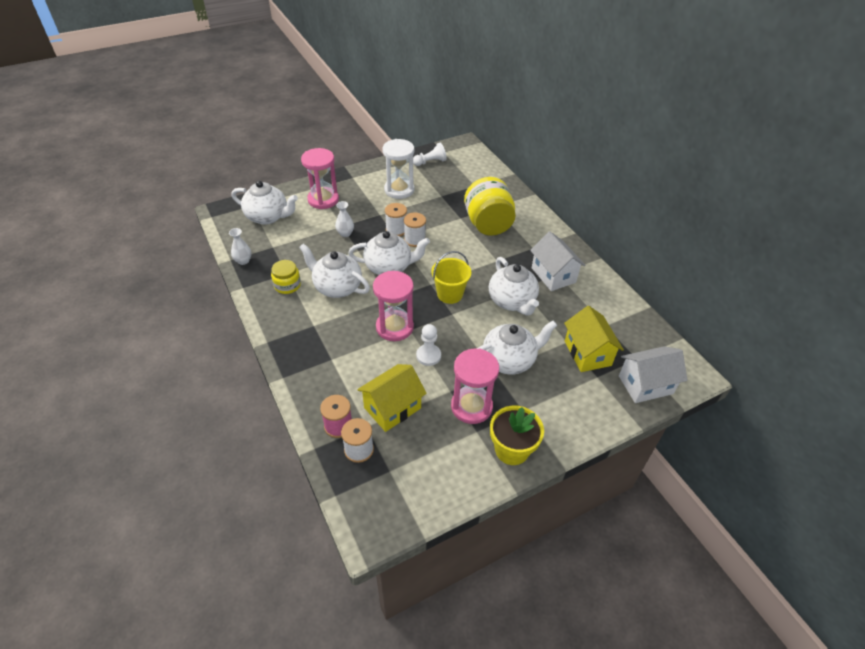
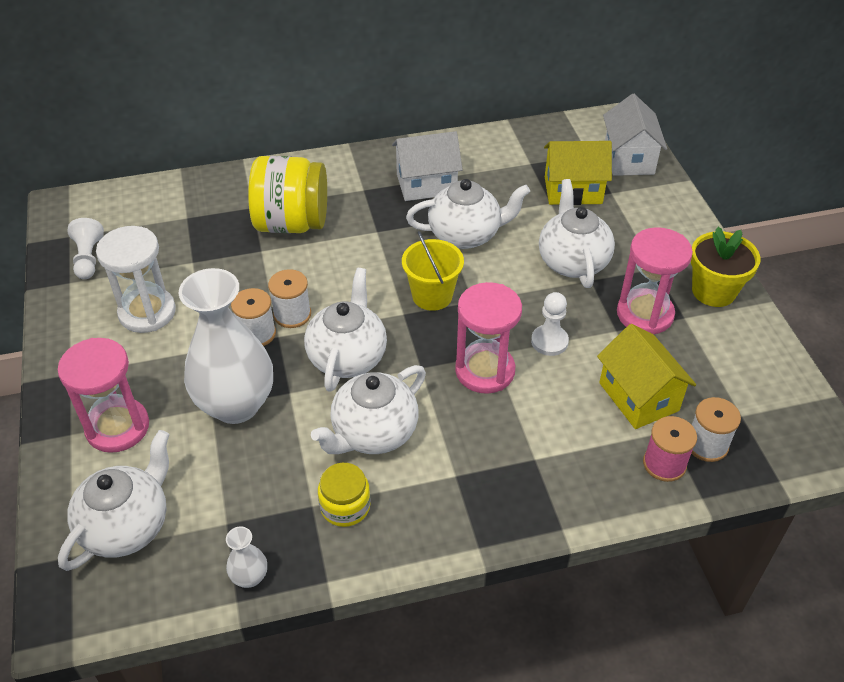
camera: 75 degrees left, 0 degrees up
white vase [335,201,354,237] -> white vase [179,268,273,424], size x2.44

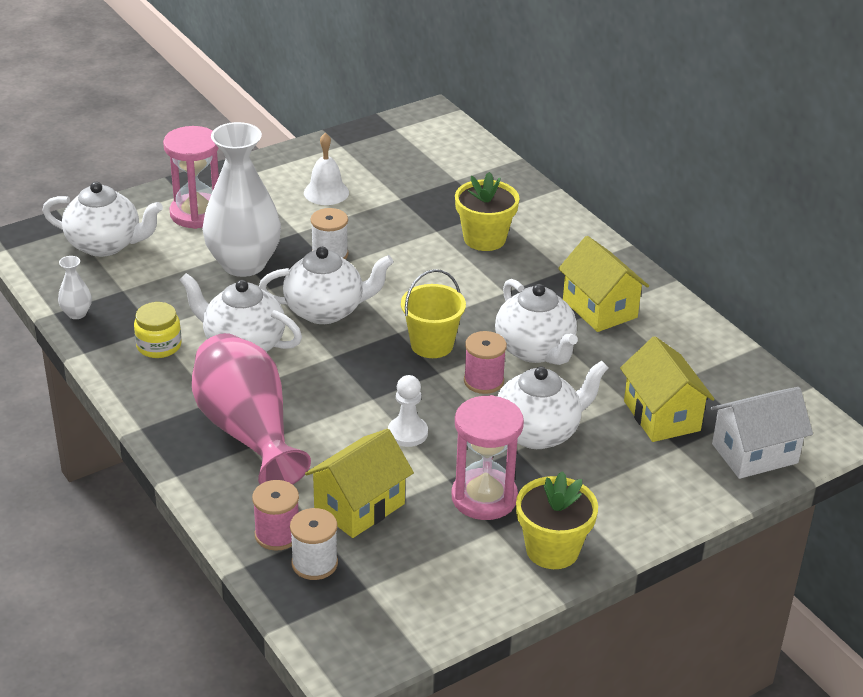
camera: 70 degrees right, 10 degrees down
white pawn [68,218,104,279] -> none
white hourglass [96,226,176,333] -> white bell [304,133,349,205]
yellow jar [248,156,327,233] -> yellow flower pot [455,172,519,251]
white spool [268,269,311,328] -> none
white house [392,131,463,201] -> yellow house [558,236,649,332]
pink hourglass [455,282,522,394] -> none
none -> pink vase [192,333,311,484]
none -> pink spool [464,331,507,394]

